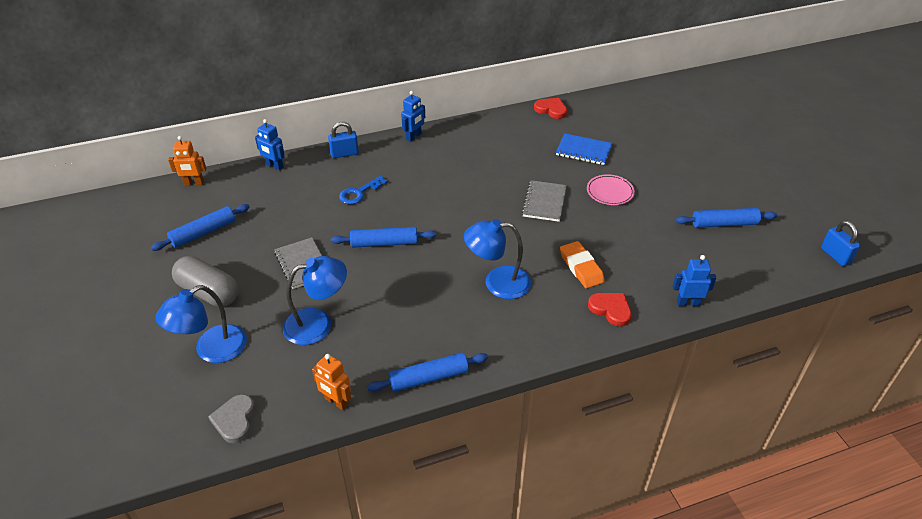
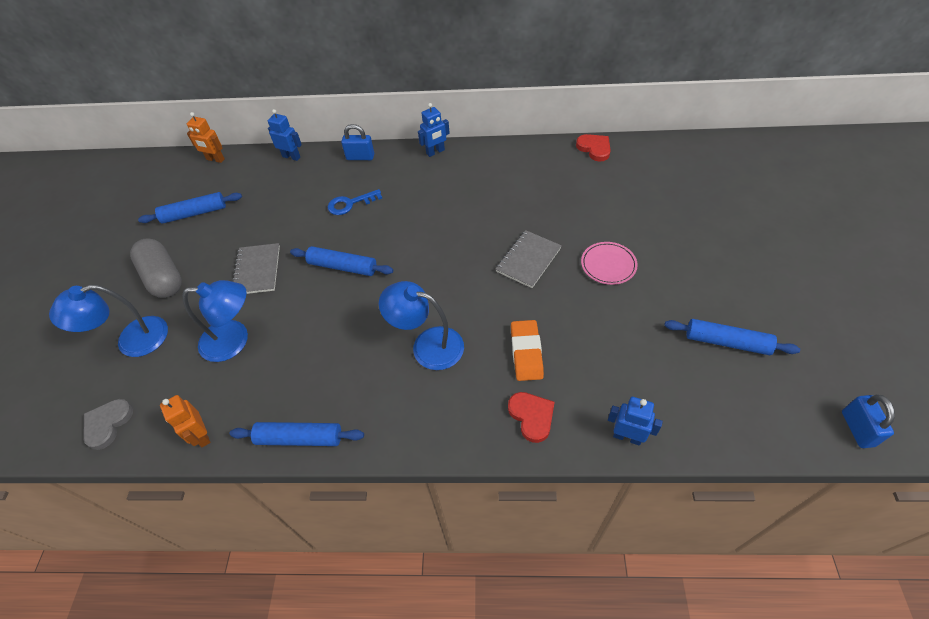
camera: 25 degrees right, 10 degrees up
blue robot [255,119,285,170] -> blue robot turned 150 degrees clockwise [268,109,302,161]
blue notebook [556,133,612,165] -> none

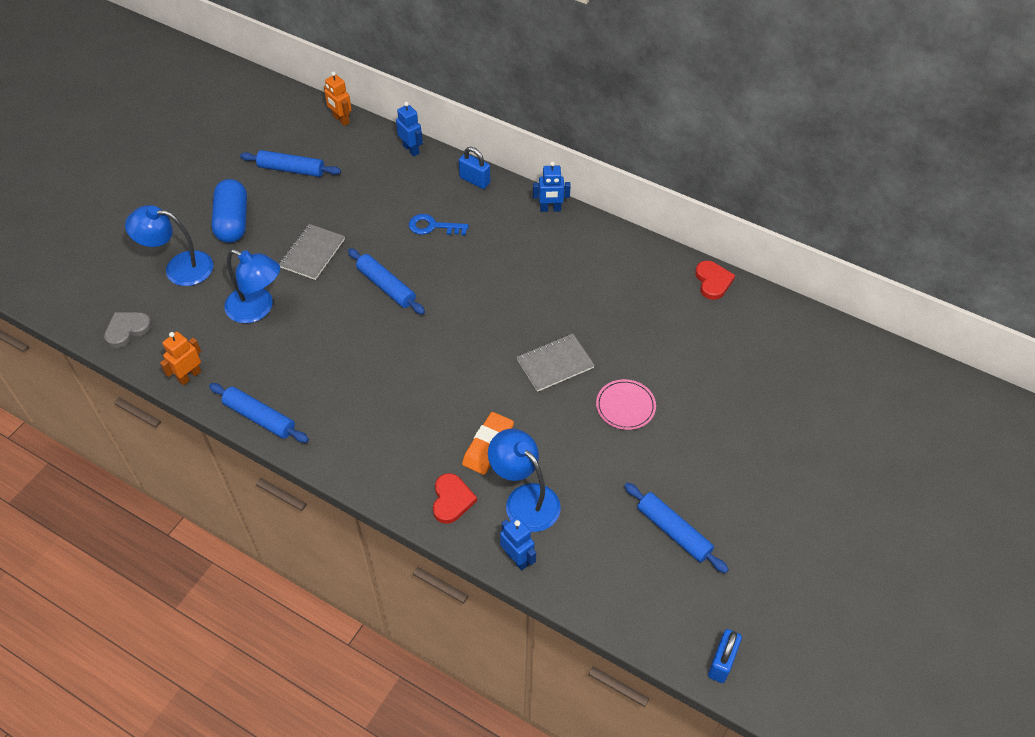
camera: 25 degrees right, 0 degrees up
grey capsule [130,238,182,298] -> blue capsule [212,179,247,243]
orange robot [160,395,211,447] -> orange robot turned 45 degrees clockwise [160,332,201,385]
blue lamp [379,281,464,370] -> blue lamp moved to [488,429,561,532]

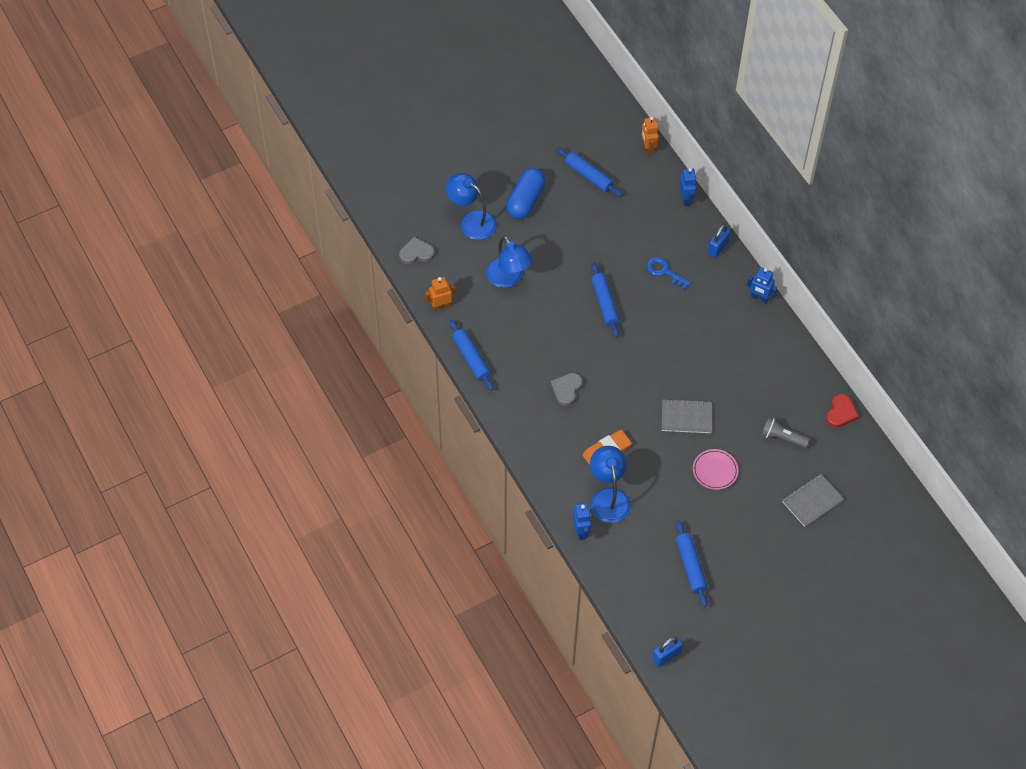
camera: 30 degrees right, 5 degrees up
grey notebook [279,224,345,280] -> grey notebook moved to [782,474,844,527]
red heart [433,473,477,524] -> none
blue padlock [459,147,490,189] -> blue padlock turned 60 degrees clockwise [708,224,731,258]
none -> grey heart [550,373,583,406]
none -> grey flashlight [762,417,809,448]

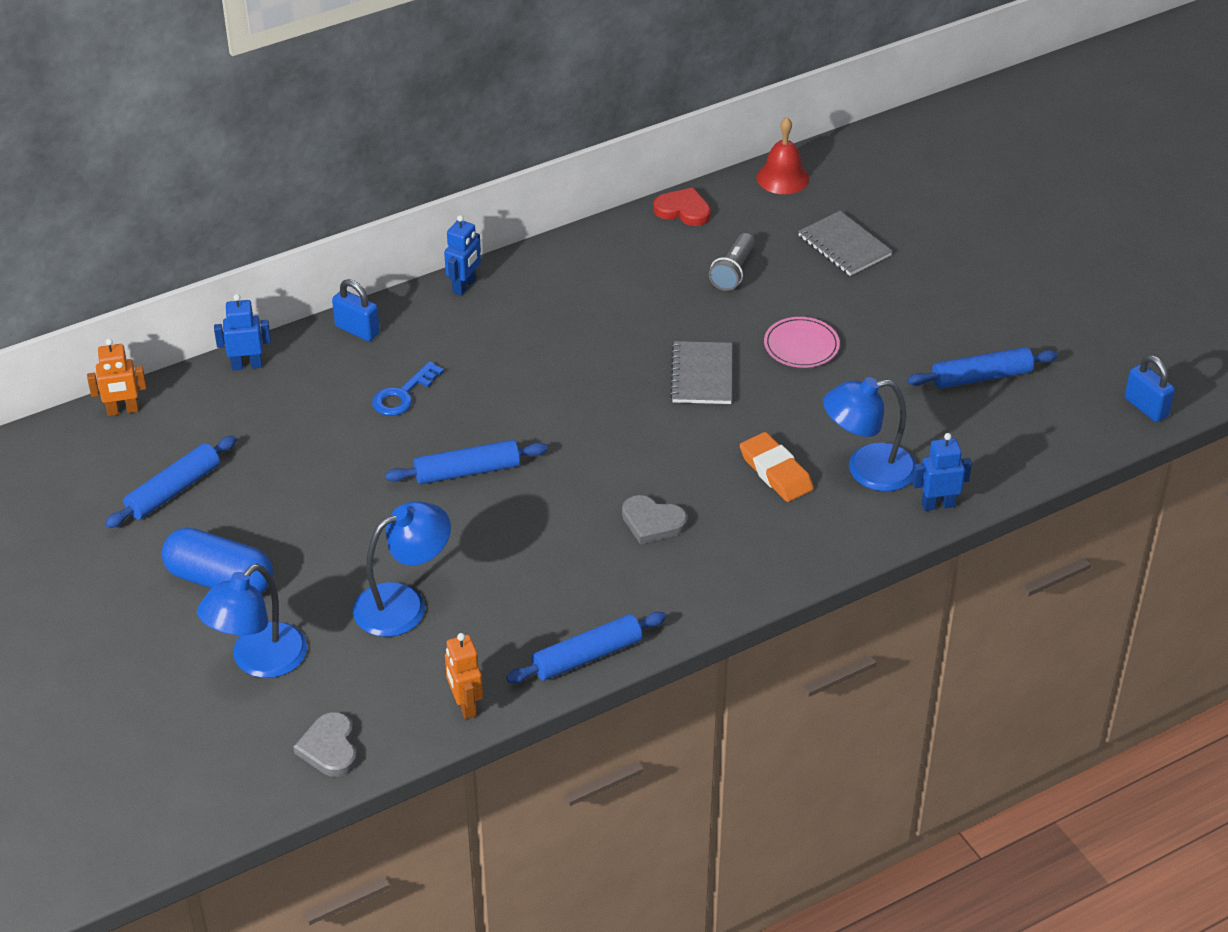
camera: 90 degrees left, 15 degrees down
none -> red bell [757,117,809,194]

